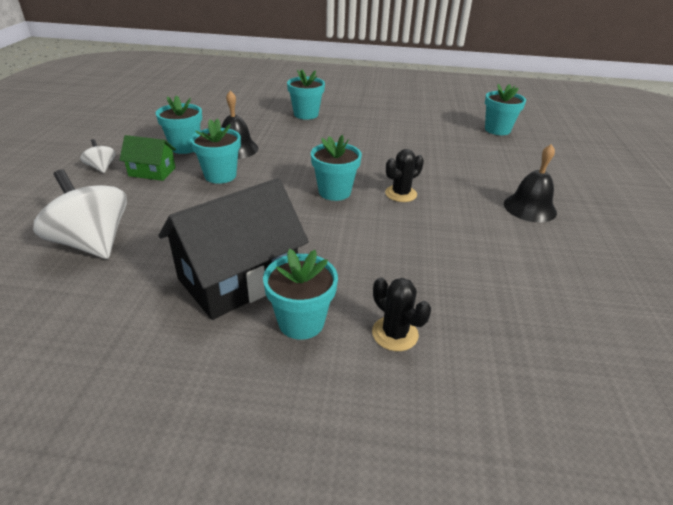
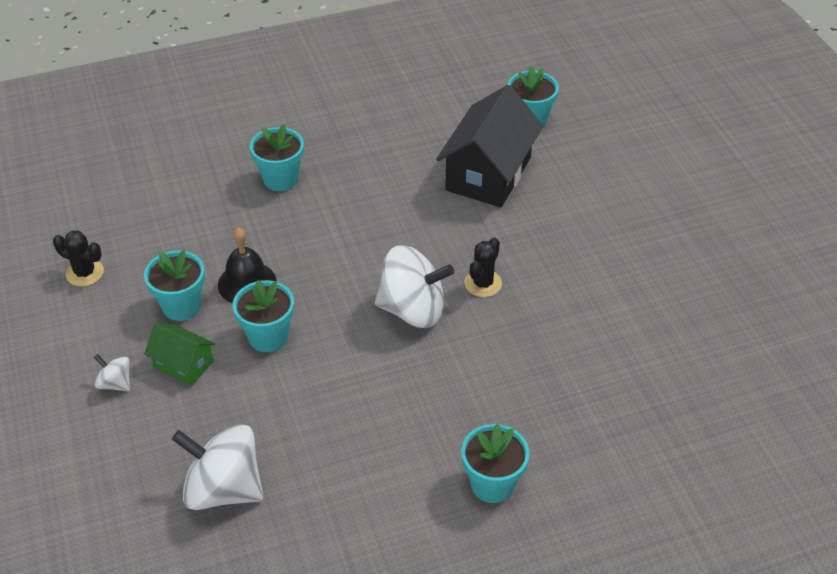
camera: 25 degrees left, 10 degrees up
green house [120,135,176,181] -> green house turned 45 degrees clockwise [144,323,215,386]
black house [158,178,309,320] -> black house moved to [436,85,543,207]
turquoise flower pot [311,135,362,201] -> white spinning top [375,245,454,328]
black cactus [372,277,431,351] -> black cactus moved to [53,230,104,286]
black bell [504,144,557,223] -> none

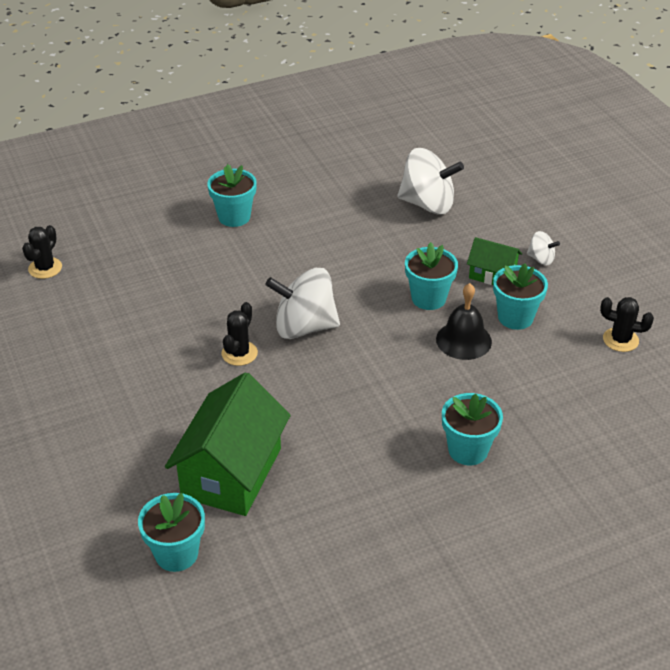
camera: 175 degrees right, 5 degrees down
black house [436,85,543,207] -> green house [165,372,291,516]
none -> black cactus [22,225,62,279]

